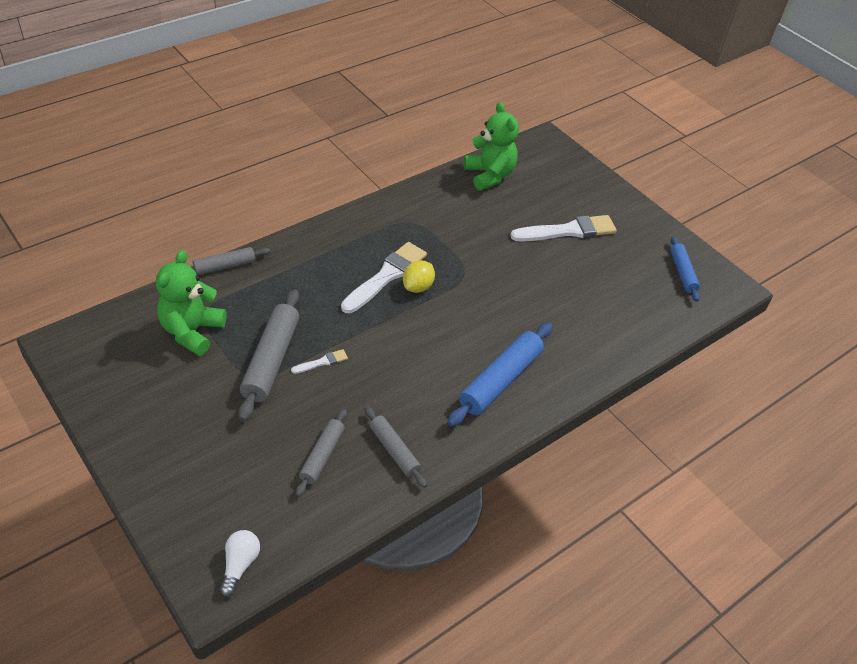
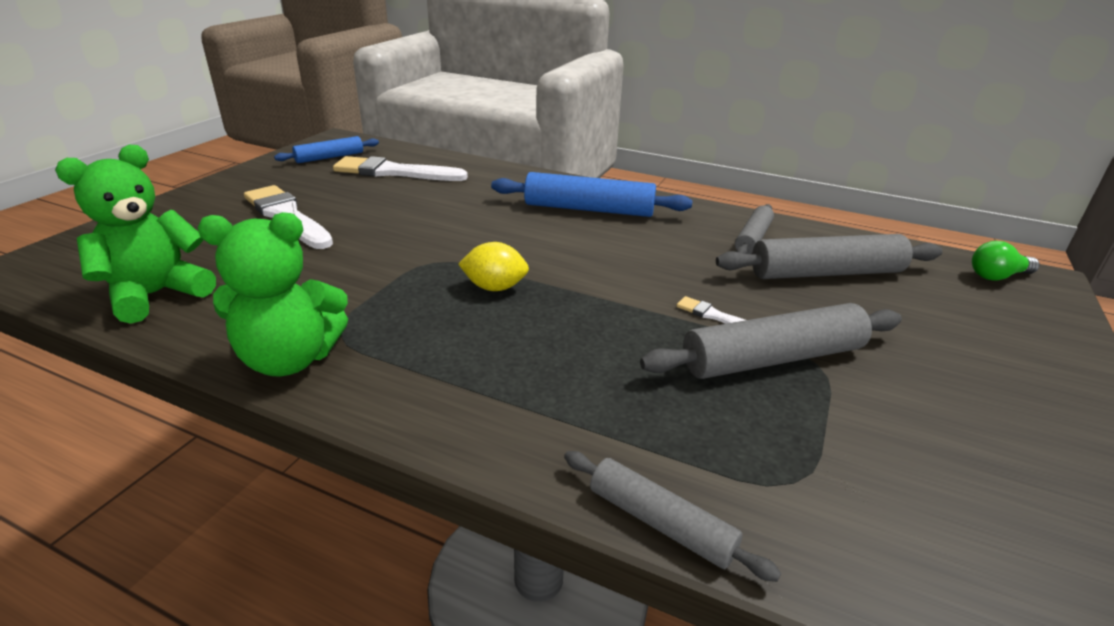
camera: 115 degrees left, 15 degrees down
green teddy bear [156,250,226,356] -> green teddy bear moved to [197,212,348,376]
white light bulb [220,530,260,597] -> green light bulb [972,241,1040,281]
grey rolling pin [296,409,347,497] -> grey rolling pin [716,234,943,279], size x1.67
white brush [341,242,427,313] -> white brush moved to [333,156,468,181]

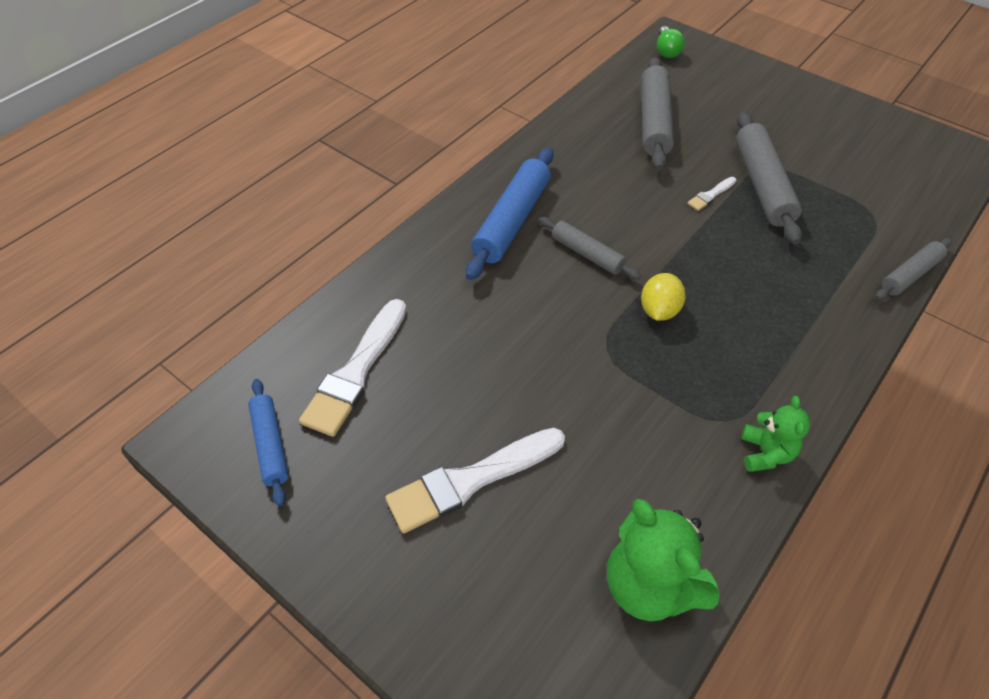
camera: 75 degrees left, 20 degrees up
green teddy bear [197,212,348,376] -> green teddy bear [741,396,810,472], size x0.58
grey rolling pin [735,204,774,254] -> grey rolling pin moved to [539,217,641,280]

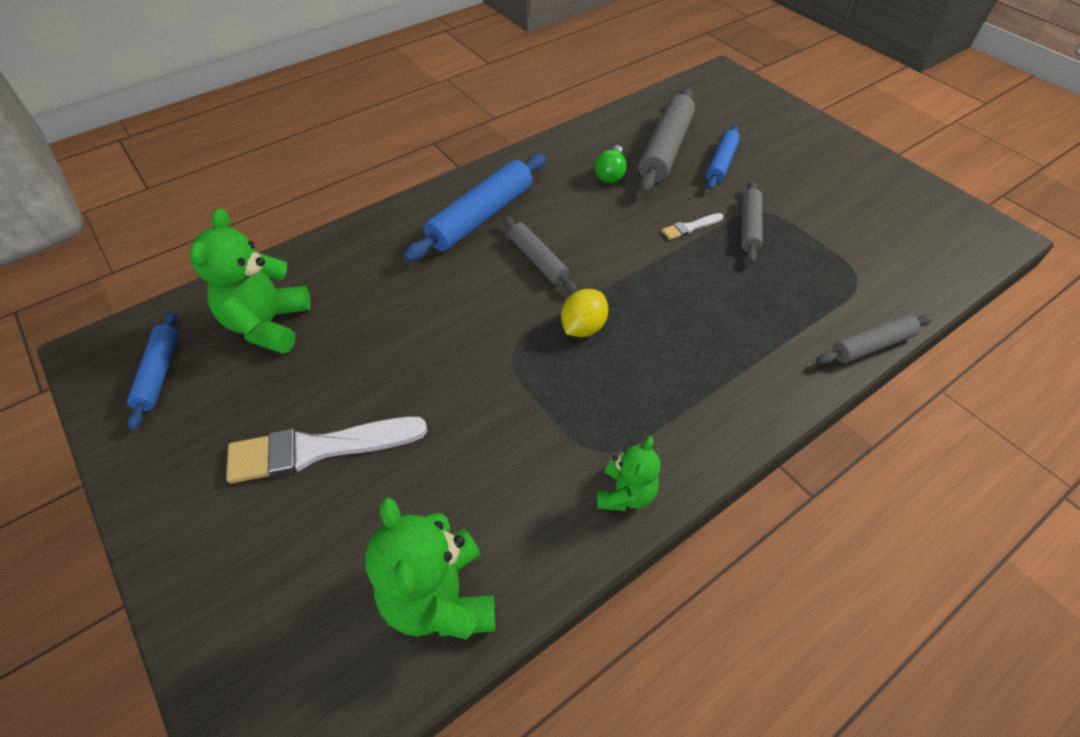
camera: 15 degrees right, 0 degrees up
white brush [299,299,407,437] -> green teddy bear [189,208,311,354]
green light bulb [657,26,685,58] -> green light bulb moved to [595,145,627,183]
grey rolling pin [736,112,802,244] -> grey rolling pin [741,181,763,263], size x0.60
none -> blue rolling pin [706,125,740,190]

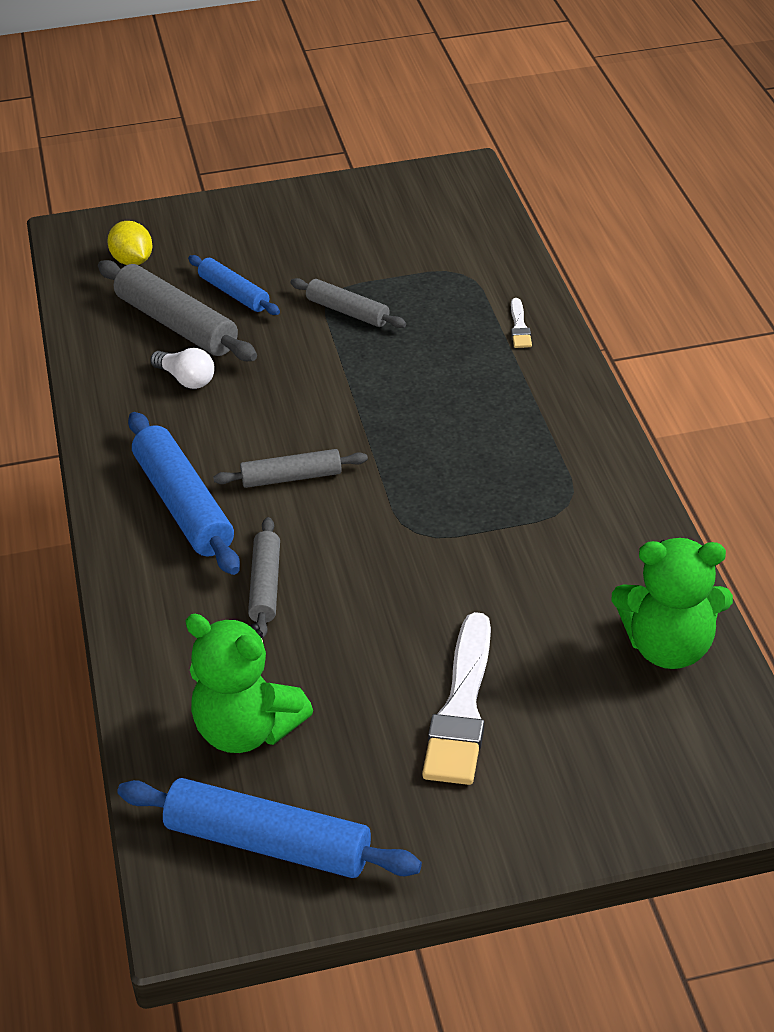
camera: 65 degrees left, 10 degrees down
blue rolling pin [127,311,178,430] -> blue rolling pin [117,778,422,878], size x1.67
yellow lemon [561,289,608,337] -> yellow lemon moved to [107,221,152,265]
green light bulb [595,145,627,183] -> white light bulb [150,348,215,389]
green teddy bear [597,436,660,511] -> none
white brush [662,213,723,240] -> white brush moved to [511,298,532,348]
grey rolling pin [817,314,933,364] -> grey rolling pin moved to [248,517,280,639]

